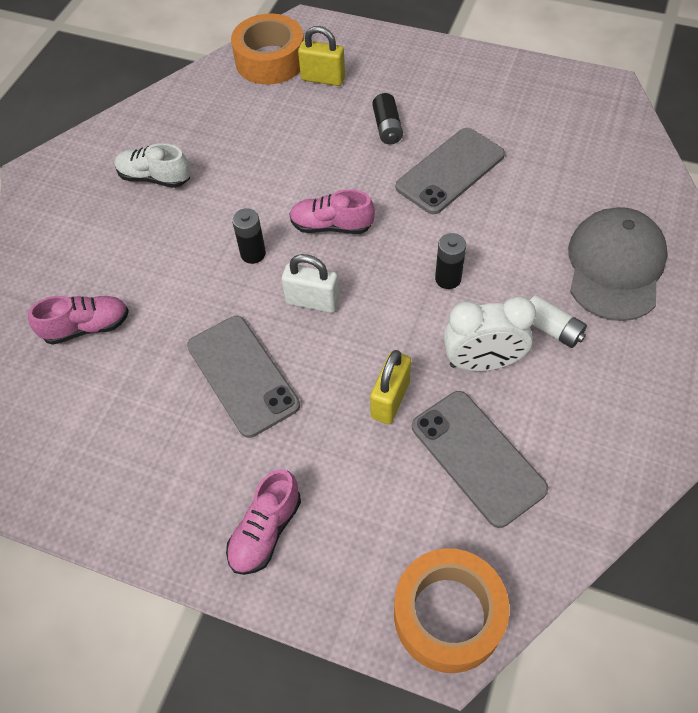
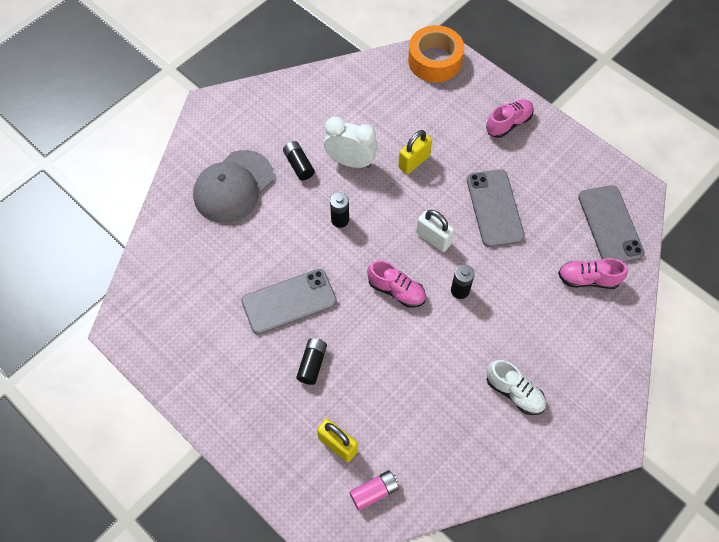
camera: 160 degrees left, 5 degrees up
orange tape [231,13,304,85] -> pink battery [349,470,399,511]
grey phone [412,391,548,528] -> grey phone moved to [578,185,645,263]
white battery [530,295,587,348] -> black battery [283,141,315,181]

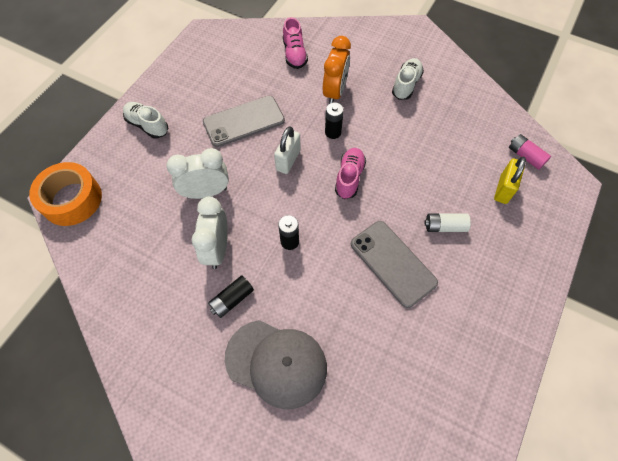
camera: 105 degrees left, 0 degrees up
black battery [296,338,327,385] -> white battery [425,213,471,232]
yellow padlock [398,130,432,174] -> white clock [167,148,229,199]
pink shoe [486,99,534,138] -> white shoe [123,102,169,138]
grey phone [578,185,645,263] -> none
none -> orange clock [323,36,351,104]

